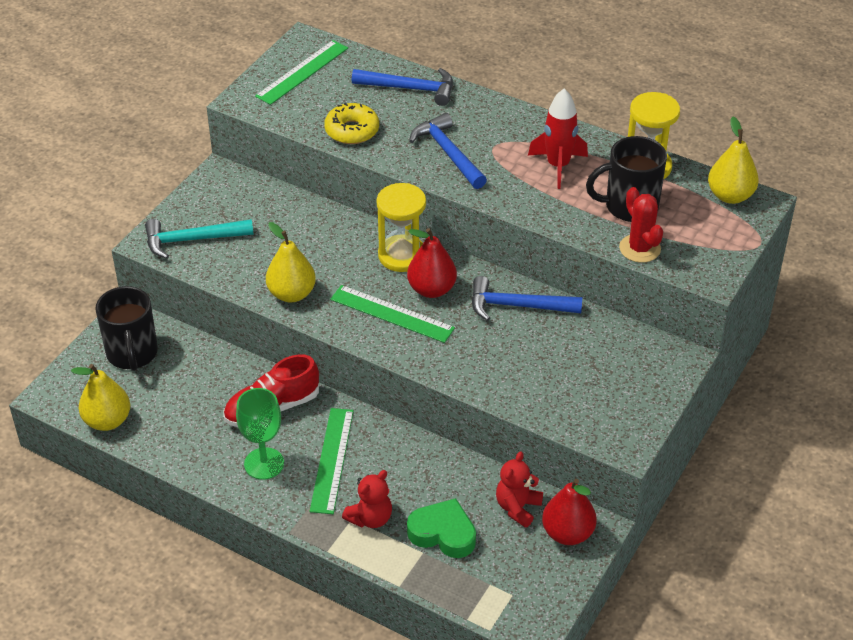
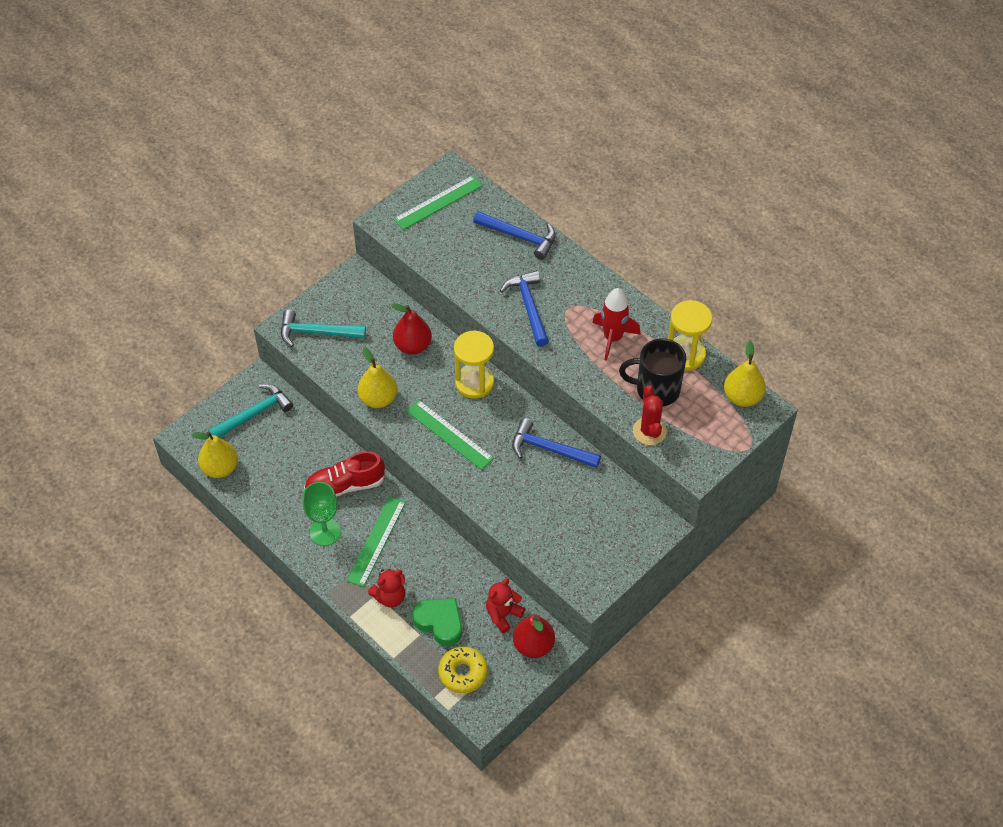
camera: 15 degrees right, 10 degrees up
black mug [96,286,158,371] -> turquoise hammer [208,384,293,438]
yellow donut [324,103,379,144] -> yellow donut moved to [438,646,488,693]
red pear [407,228,457,298] -> red pear moved to [391,303,432,355]

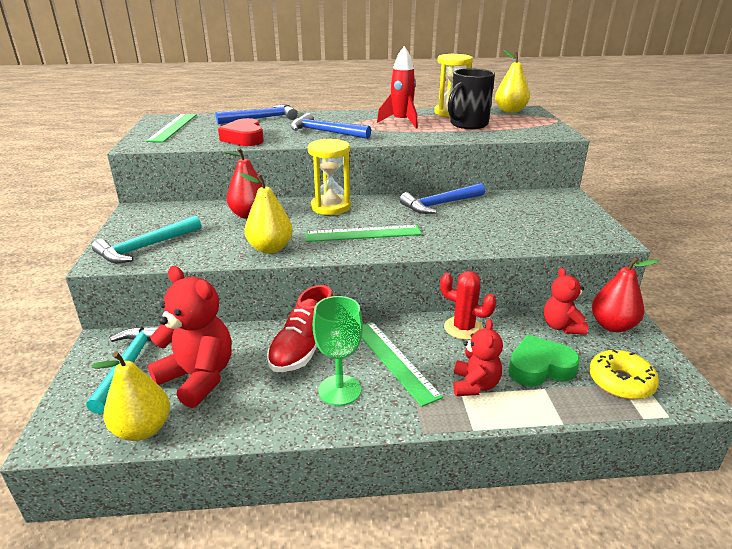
camera: 50 degrees left, 25 degrees down
red cactus [633,385,667,445] -> red cactus moved to [440,271,497,340]
none -> red teddy bear [147,266,232,408]
none -> red heart [218,118,264,146]

